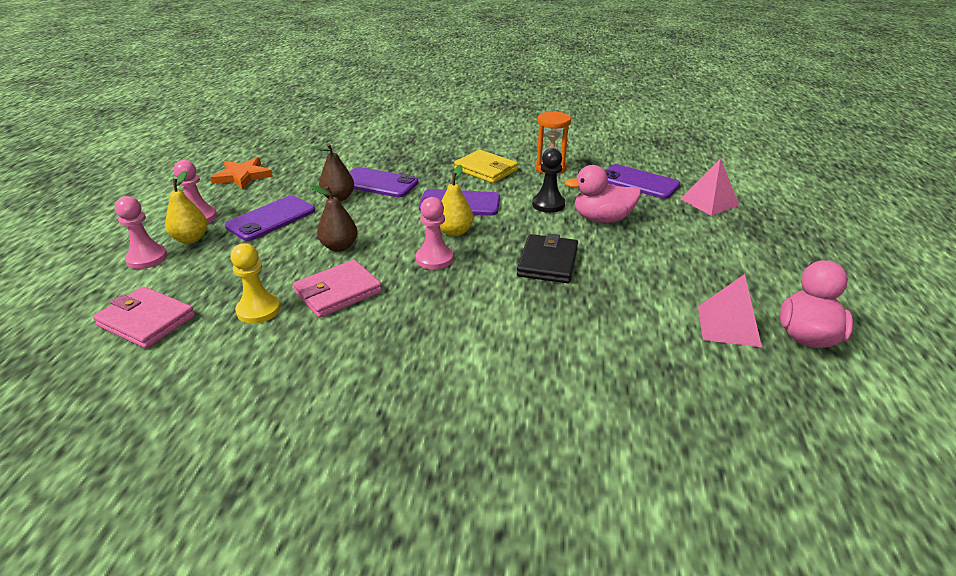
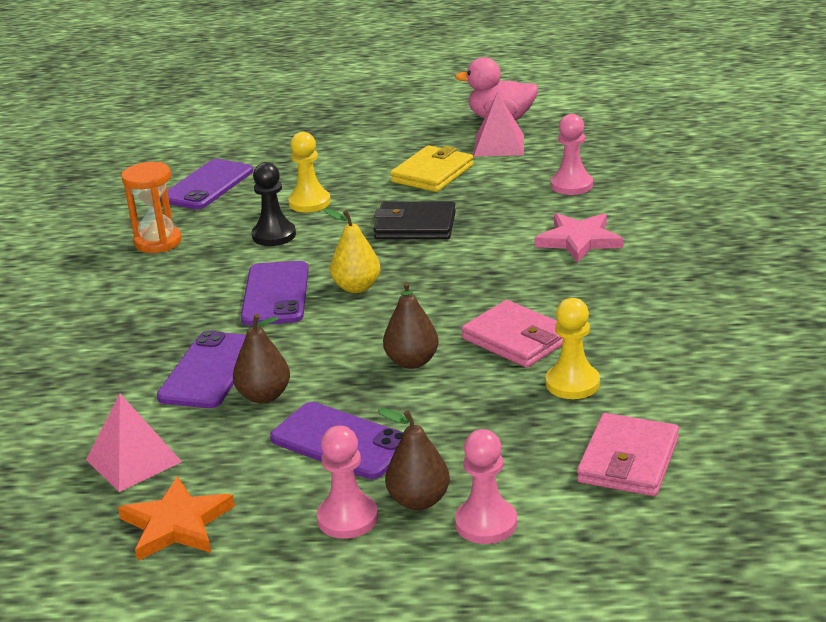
camera: 95 degrees left, 5 degrees down
yellow pear [165,171,208,244] -> brown pear [378,408,450,510]
pink pawn [416,197,453,270] -> pink pawn moved to [551,114,593,195]
yellow wallet [454,150,518,183] -> yellow wallet moved to [390,145,474,192]
pink duck [565,165,641,223] -> yellow pawn [288,132,331,212]
pink pyramid [681,158,740,216] -> pink pyramid moved to [86,393,182,492]
none -> pink star [535,213,623,263]

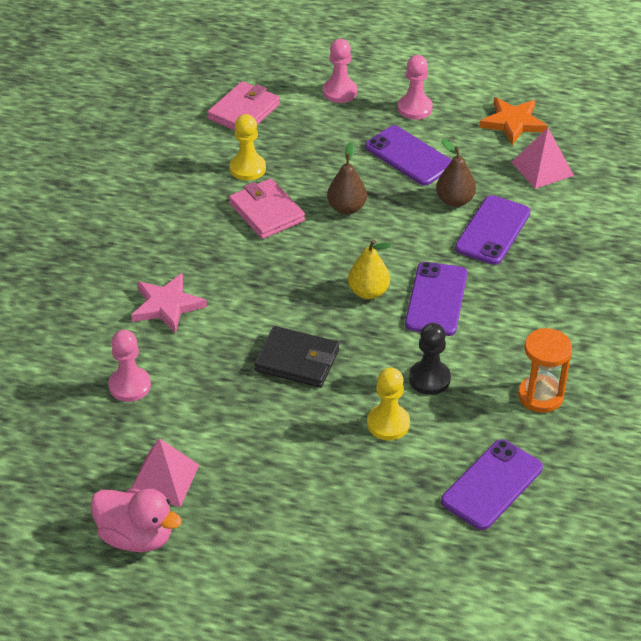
camera: 170 degrees left, 15 degrees up
brown pear [378,408,450,510] -> none
yellow wallet [390,145,474,192] -> none

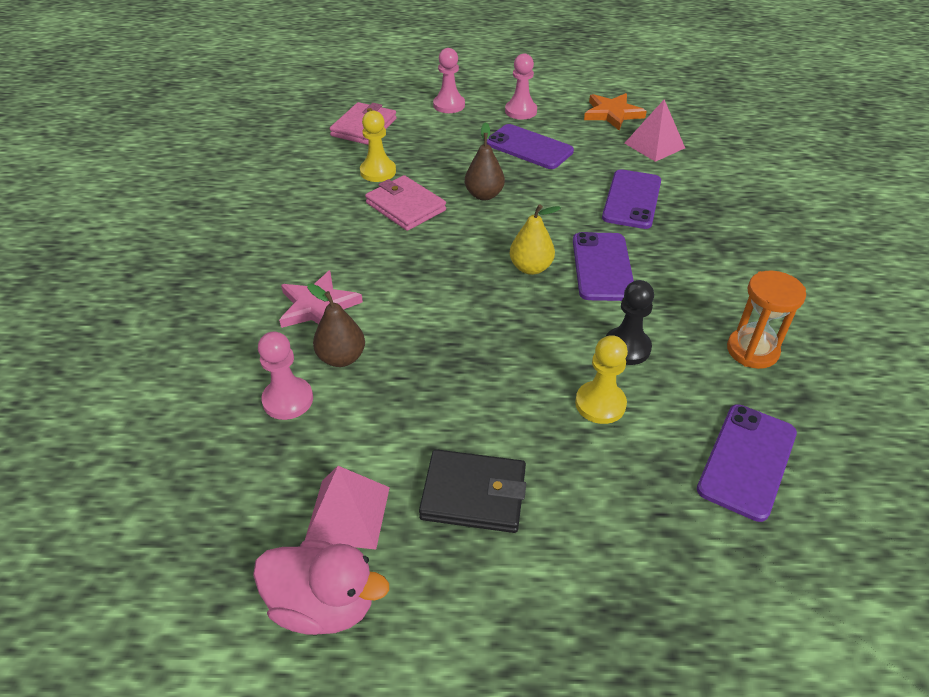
camera: 10 degrees left, 0 degrees up
black wallet [254,326,339,388] -> black wallet moved to [419,449,526,533]
brown pear [436,139,476,207] -> brown pear moved to [307,283,365,367]

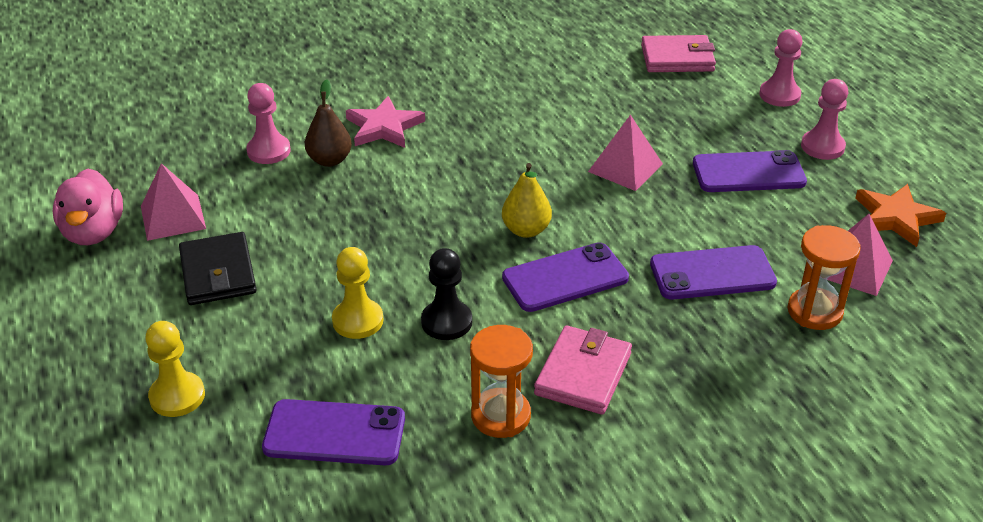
camera: 65 degrees right, 5 degrees down
yellow pawn [360,111,396,182] -> yellow pawn moved to [145,321,205,417]
pink wallet [365,175,446,231] -> pink wallet moved to [534,325,632,415]
brown pear [465,122,505,200] -> pink pyramid [588,115,663,191]
purple phone [487,124,574,169] -> purple phone turned 75 degrees clockwise [693,150,807,192]
none -> orange hourglass [788,225,861,330]

